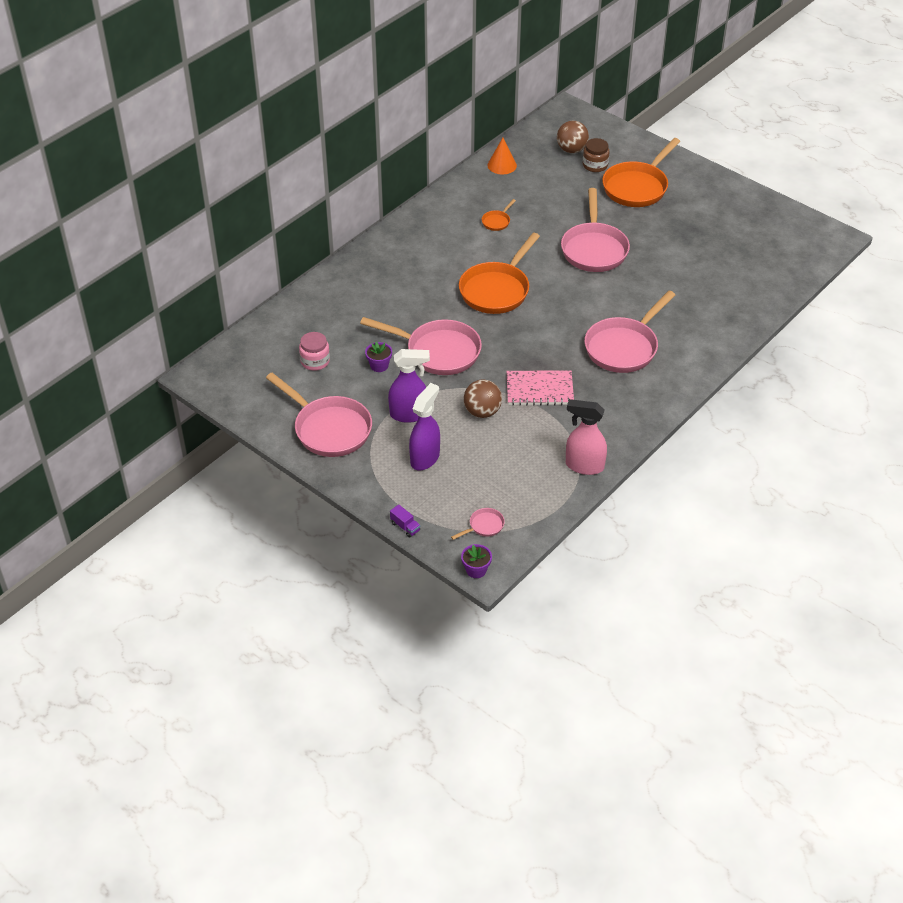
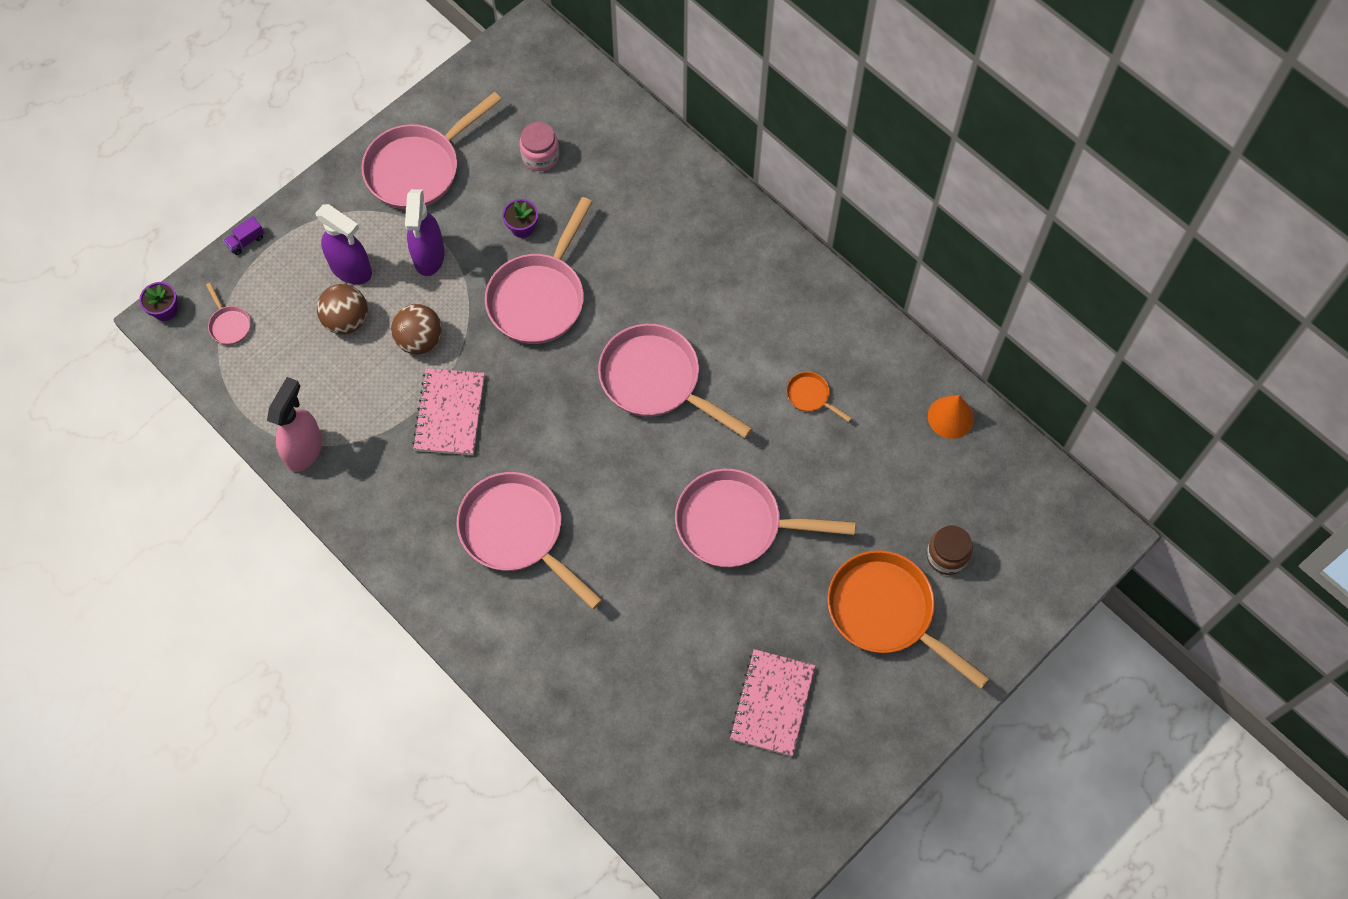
camera: 95 degrees right, 20 degrees up
orange pan [459,233,540,314] -> pink pan [598,324,753,438]
brown ball [557,121,589,153] -> brown ball moved to [317,284,368,334]
none -> pink notebook [729,649,815,756]

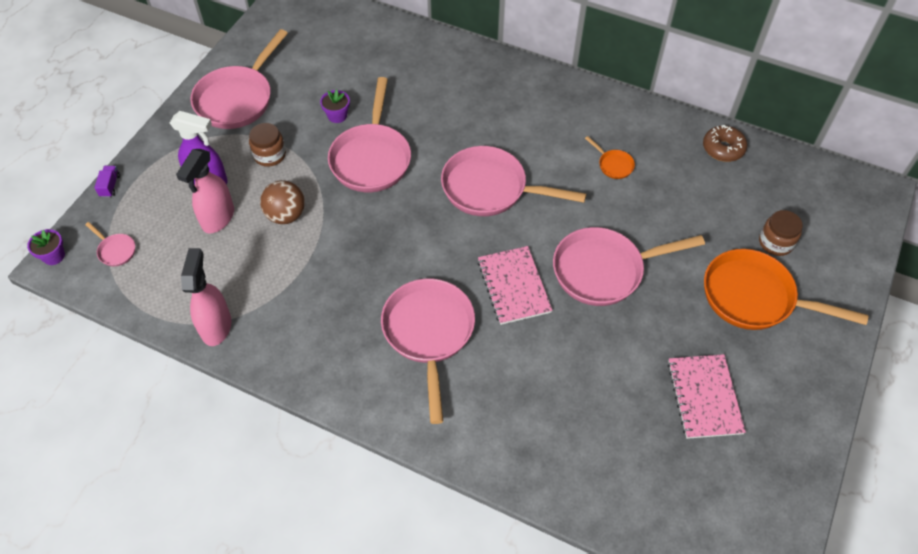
camera: 20 degrees left, 10 degrees down
purple truck [223,216,264,255] -> purple truck turned 150 degrees clockwise [94,166,120,197]
brown ball [317,284,368,334] -> pink spray bottle [176,149,234,234]
purple spray bottle [405,189,445,276] -> brown jar [249,123,286,167]
pink notebook [412,368,485,455] -> pink notebook moved to [477,246,552,325]
pink pan [456,472,602,609] -> pink pan turned 60 degrees clockwise [381,279,475,424]
pink jar [520,122,559,171] -> none
orange pan [786,372,852,422] -> orange pan turned 150 degrees counterclockwise [585,136,635,179]
orange cone [928,395,974,439] -> brown donut [703,125,747,162]

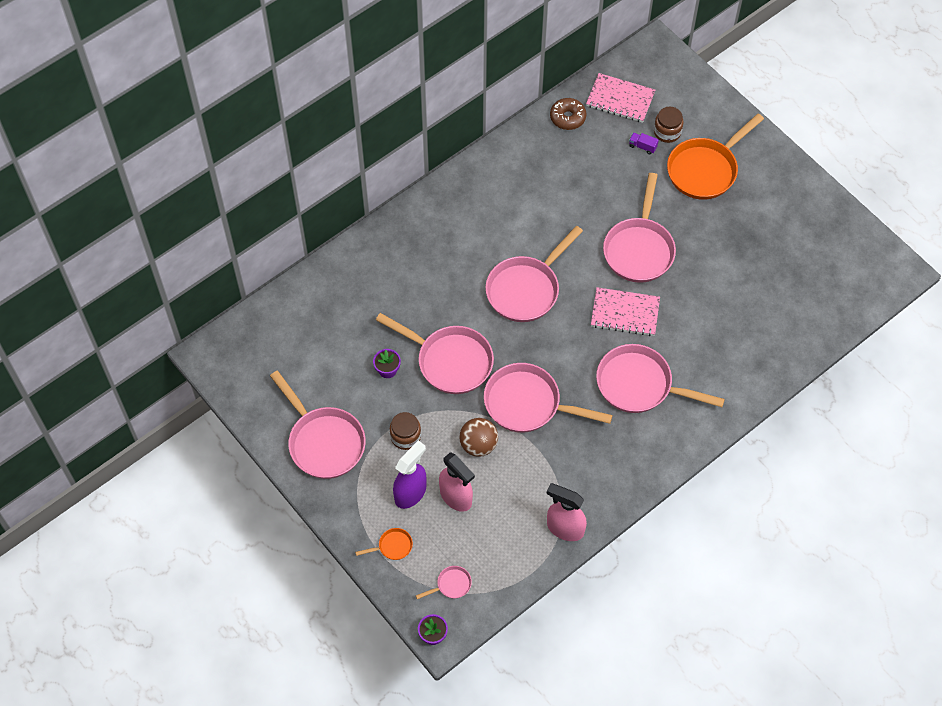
camera: 65 degrees left, 5 degrees up
purple truck [94,166,120,197] -> purple truck moved to [629,133,659,155]
orange pan [585,136,635,179] -> orange pan moved to [355,528,413,560]
pink notebook [667,354,746,439] -> pink notebook moved to [586,73,655,123]
none -> pink pan [484,363,613,433]

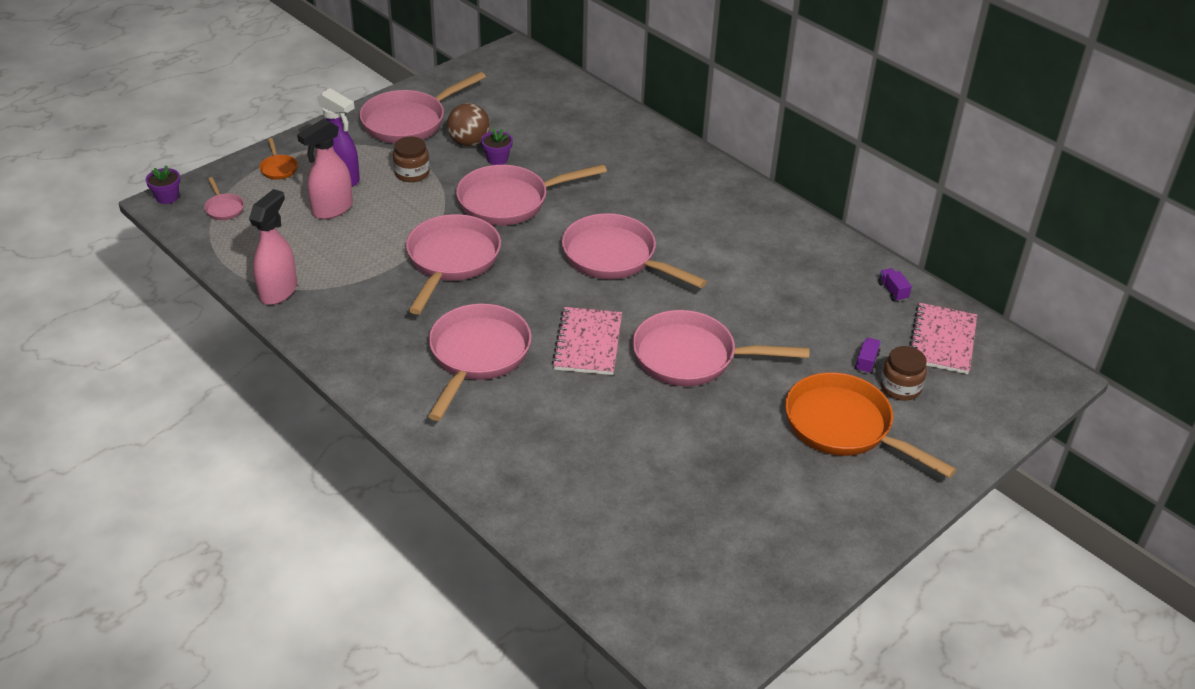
camera: 85 degrees right, 20 degrees down
pink pan [376,313,494,394] -> pink pan turned 45 degrees clockwise [456,164,607,226]
brown ball [459,418,498,457] -> brown ball moved to [447,103,490,146]
brown donut [550,98,586,130] -> purple truck [878,268,912,302]

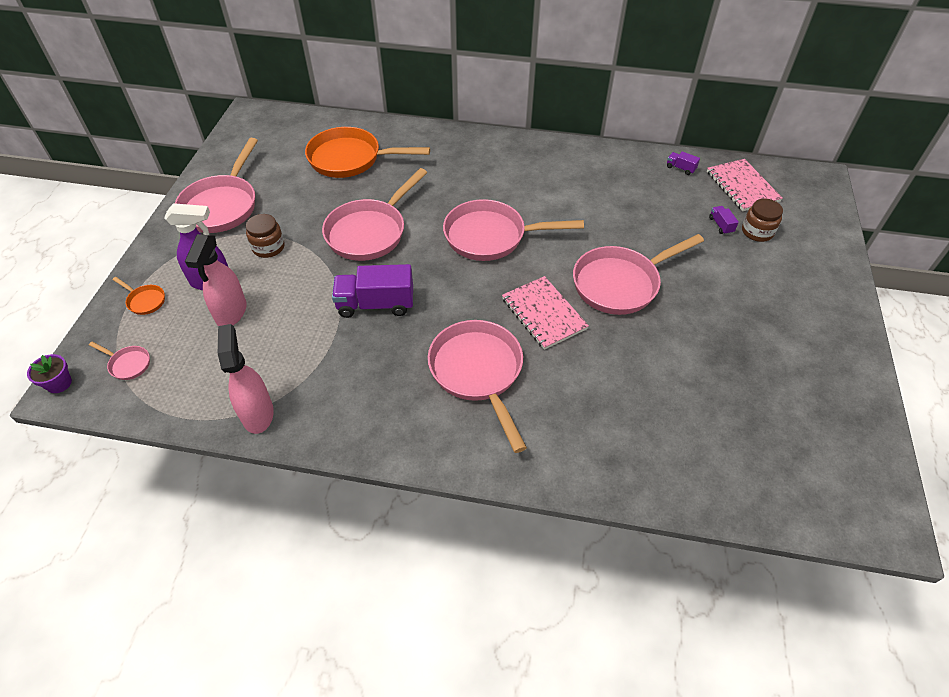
camera: 35 degrees left, 10 degrees up
pink pan [406,214,501,314] -> purple truck [332,264,413,318]
brown ball [447,103,490,146] -> none
purple flower pot [481,128,513,165] -> none
orange pan [785,372,957,478] -> orange pan moved to [305,127,430,178]

